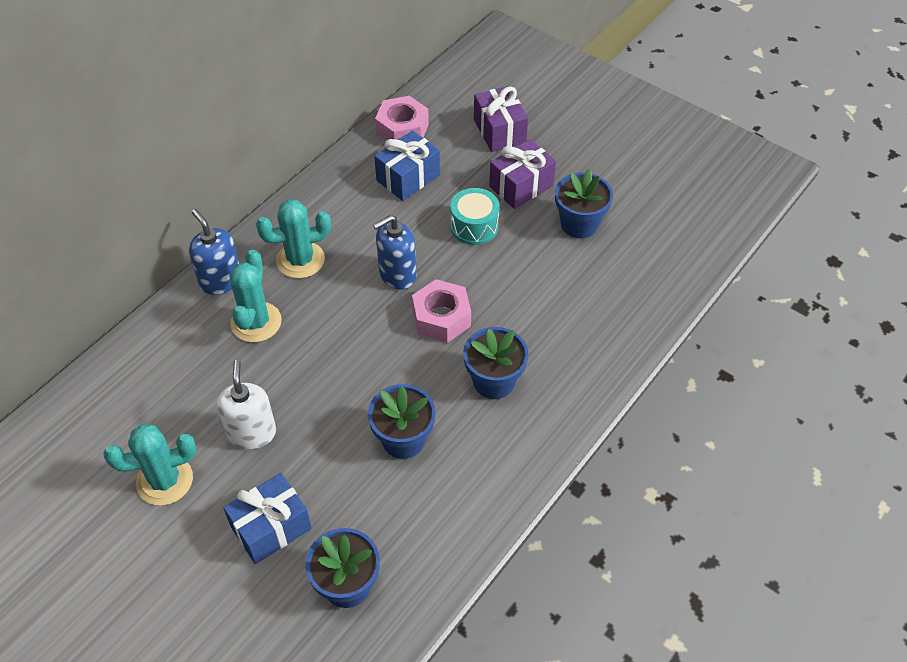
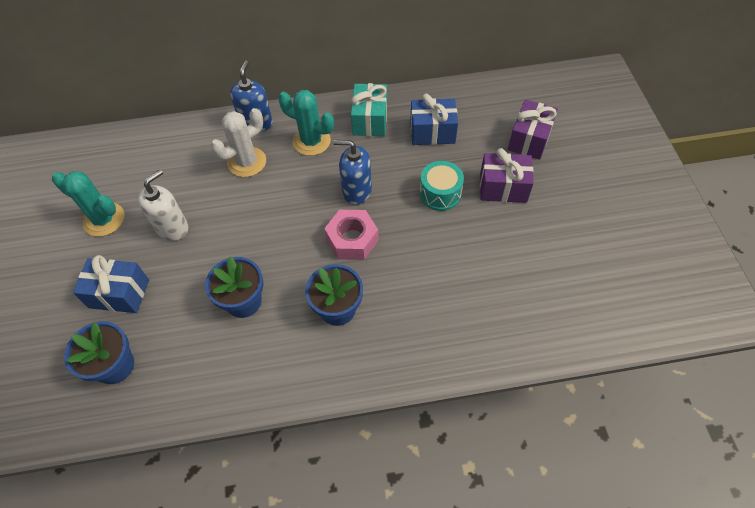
camera: 45 degrees right, 5 degrees up
turquoise cactus [229,250,282,342] -> white cactus [211,108,266,177]
pink nut [375,96,429,141] -> none
blue flower pot [555,169,613,238] -> none
none -> turquoise gift [351,83,387,136]

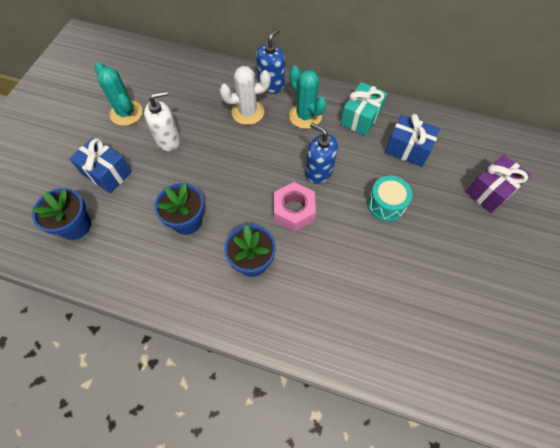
camera: 25 degrees right, 5 degrees up
purple gift [480,148,534,203] -> none

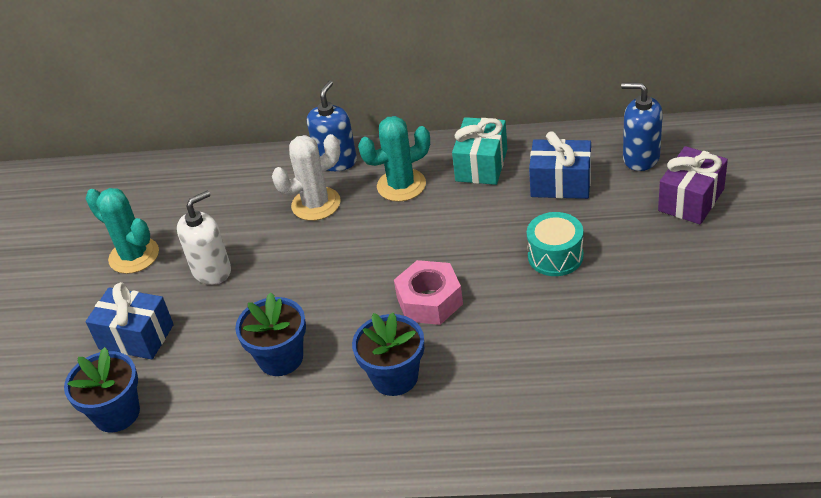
camera: 10 degrees left, 20 degrees down
turquoise cactus [289,66,327,129] -> turquoise cactus turned 60 degrees counterclockwise [358,116,430,202]
blue soap dispenser [305,123,338,184] -> blue soap dispenser moved to [621,83,663,171]

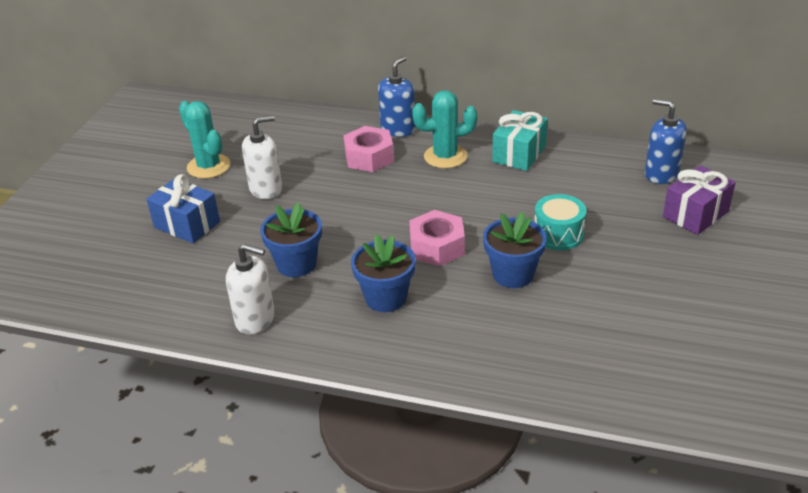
camera: 10 degrees right, 5 degrees down
blue flower pot [64,347,140,433] -> blue flower pot moved to [483,212,547,288]
white cactus [272,134,341,221] -> pink nut [343,126,394,172]
blue gift [529,131,591,199] -> none
none -> white soap dispenser [226,244,275,335]

